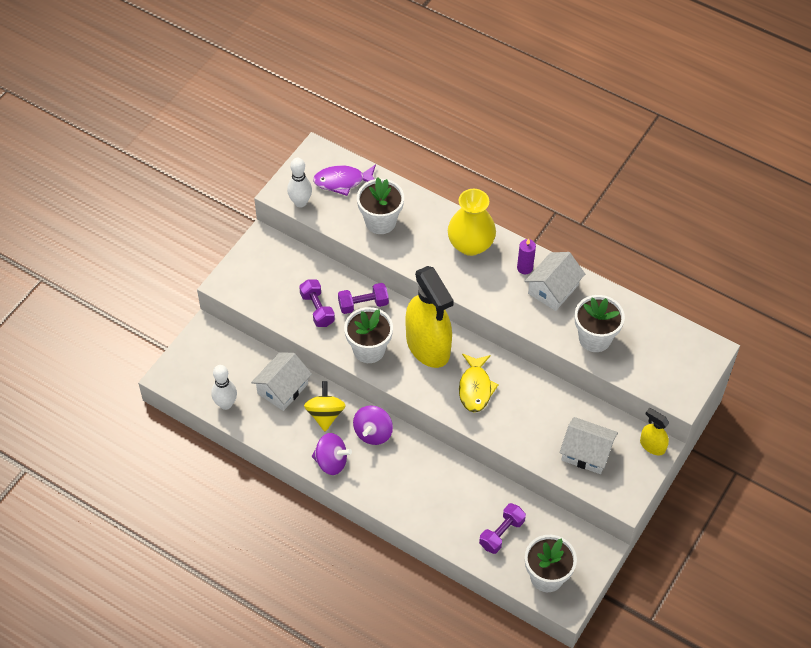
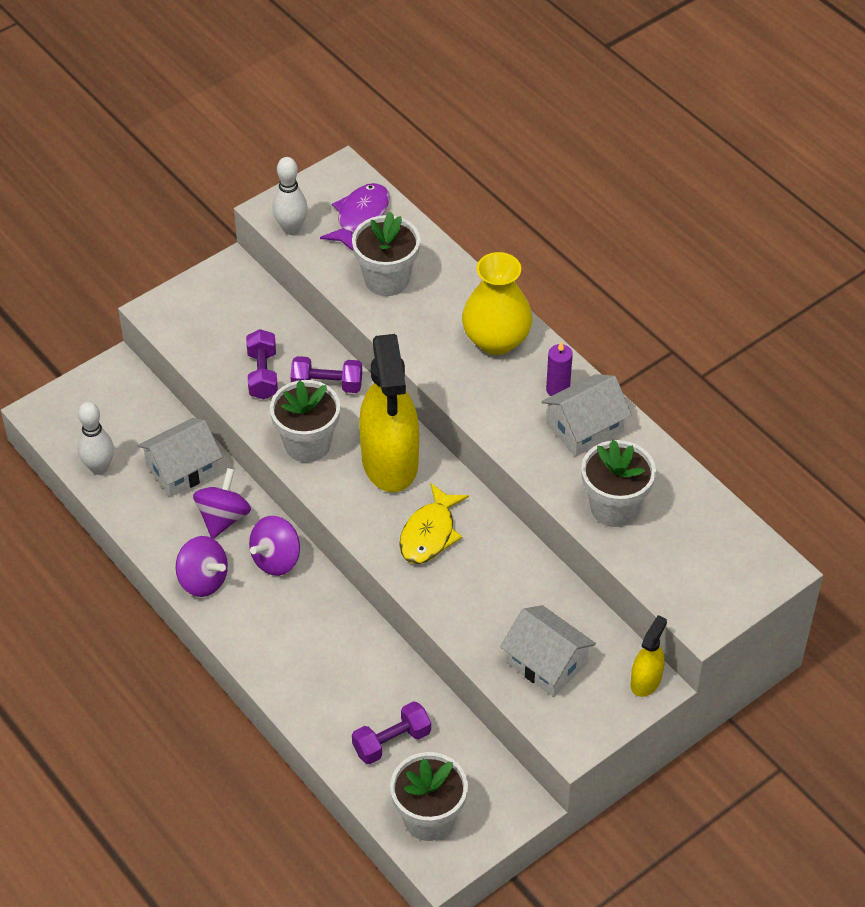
camera: 20 degrees right, 5 degrees down
yellow spinning top [304,381,346,432] -> purple spinning top [193,468,251,539]
purple fish [313,164,376,196] -> purple fish turned 105 degrees clockwise [320,183,390,252]
yellow spray bottle [640,408,669,455] -> yellow spray bottle turned 60 degrees clockwise [631,615,667,697]

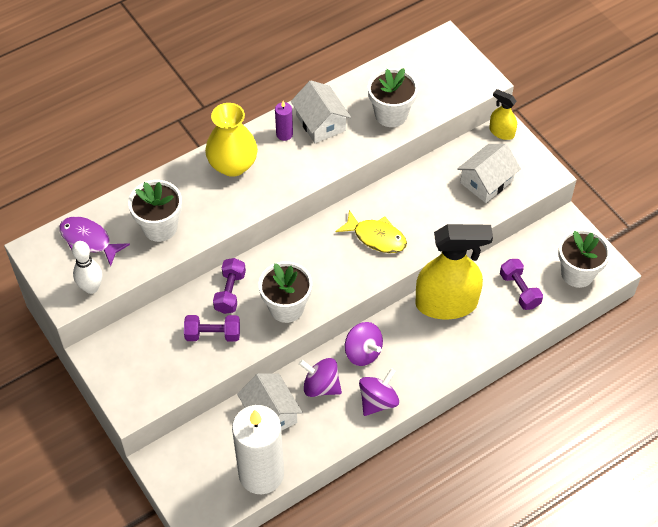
camera: 85 degrees left, 5 degrees up
white bowling pin [77,402,114,475] -> white candle [232,405,284,494]
yellow spray bottle [359,334,419,492] -> yellow spray bottle moved to [415,224,493,319]

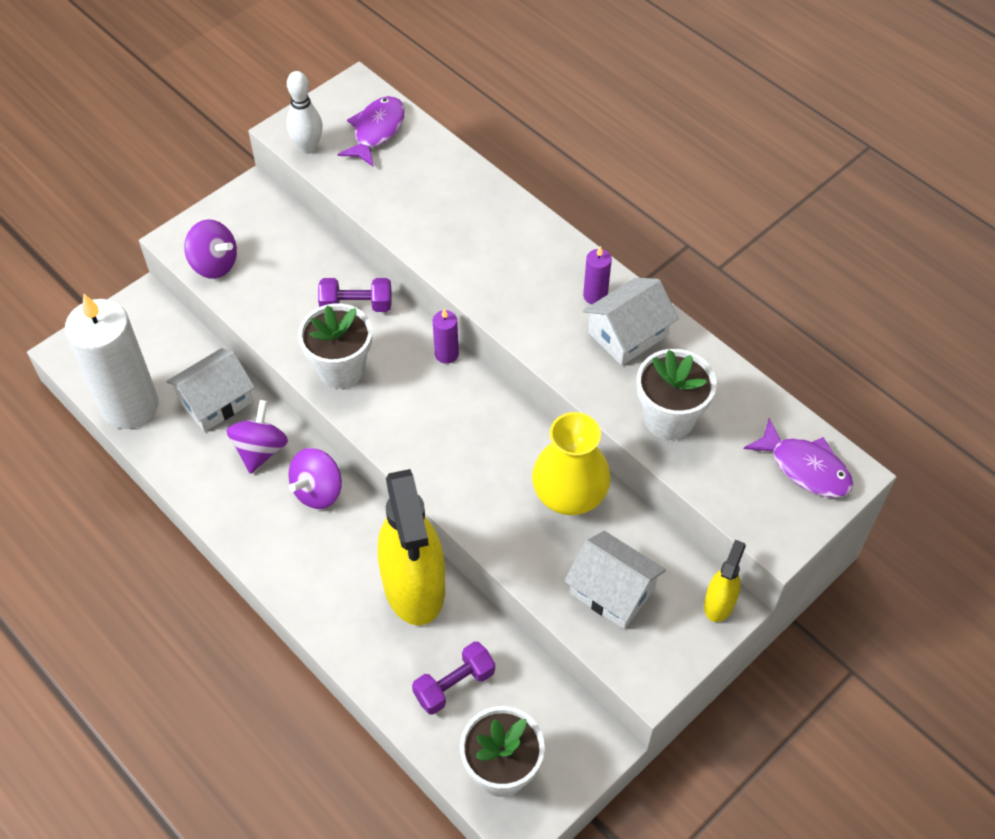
camera: 80 degrees right, 0 degrees up
white flower pot [128,180,182,242] -> none
purple dumbbell [184,315,240,342] -> none
yellow vase [205,103,258,177] -> yellow vase moved to [532,412,611,515]
yellow fish [336,210,407,253] -> none
purple spinning top [359,368,399,416] -> purple spinning top moved to [184,219,237,279]
none -> purple candle [433,309,459,364]
none -> purple fish [744,418,853,498]

